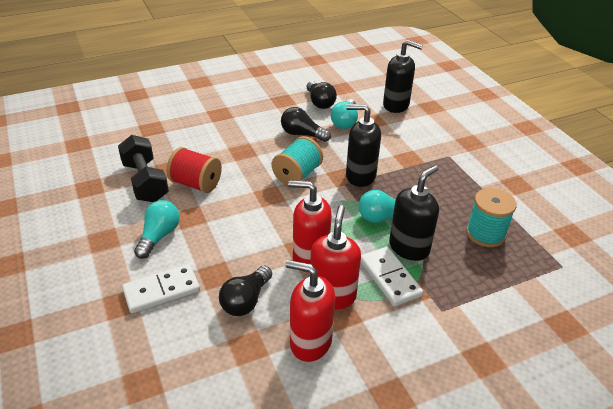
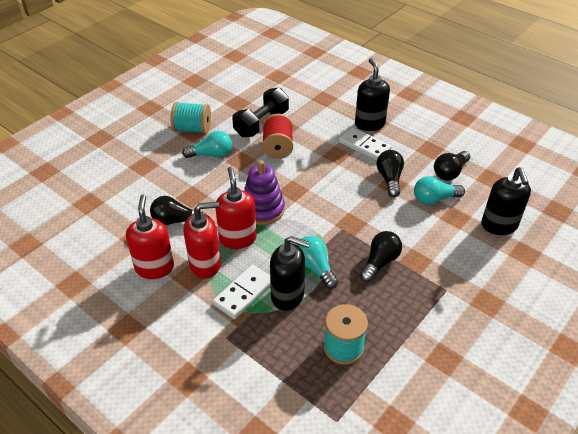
camera: 65 degrees right, 5 degrees up
white domino [122,264,200,313] -> white domino moved to [339,127,392,161]
turquoise spool [272,136,323,186] -> turquoise spool moved to [171,101,211,134]
black soap dispenser [346,104,381,187] -> black soap dispenser moved to [355,58,390,131]
none -> purple stacking toy [244,160,285,225]
none -> black light bulb [360,231,402,282]

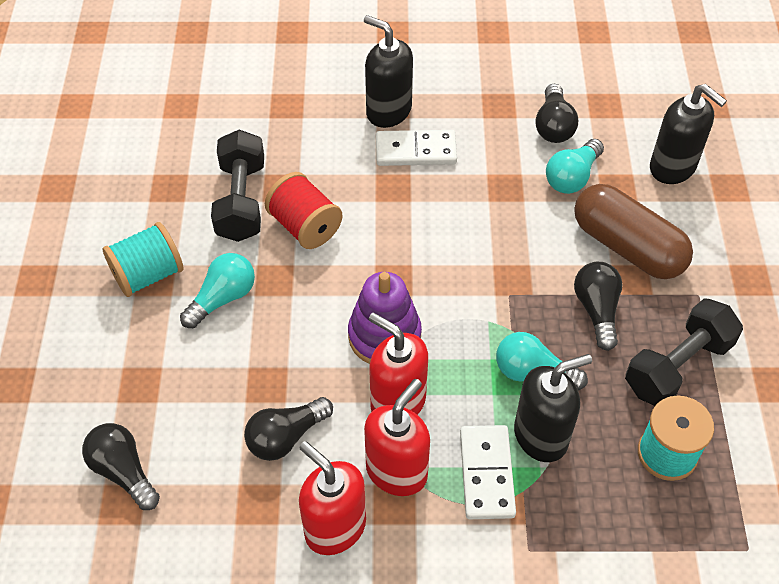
camera: 40 degrees left, 10 degrees up
black light bulb [377,150,404,197] -> black light bulb moved to [82,423,160,510]
none -> brown capsule [574,184,693,279]
none -> black dumbbell [625,298,743,406]

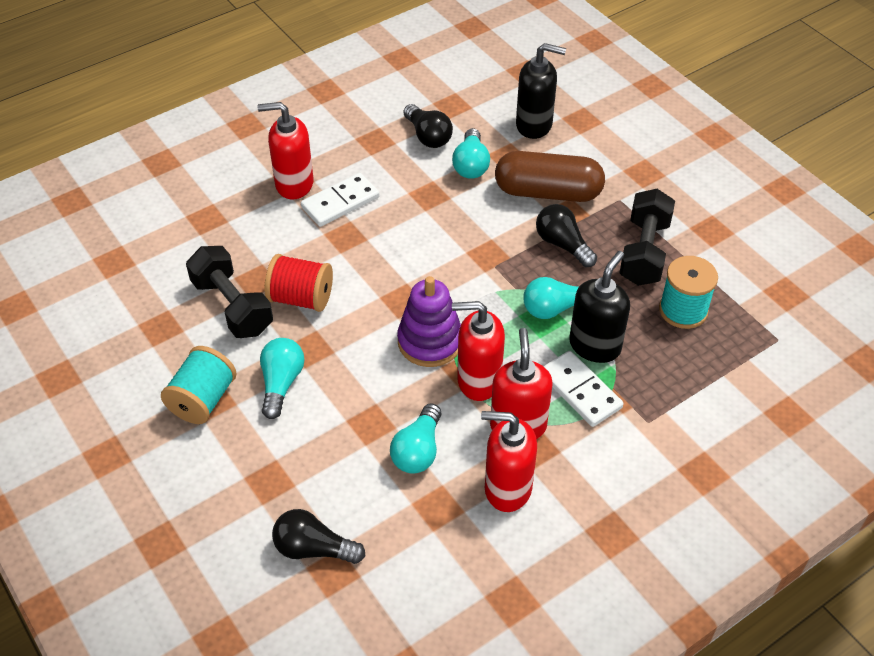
camera: 35 degrees left, 5 degrees down
black light bulb [244,397,333,461] -> turquoise light bulb [390,403,441,474]
black soap dispenser [364,15,413,128] -> red soap dispenser [257,102,313,200]

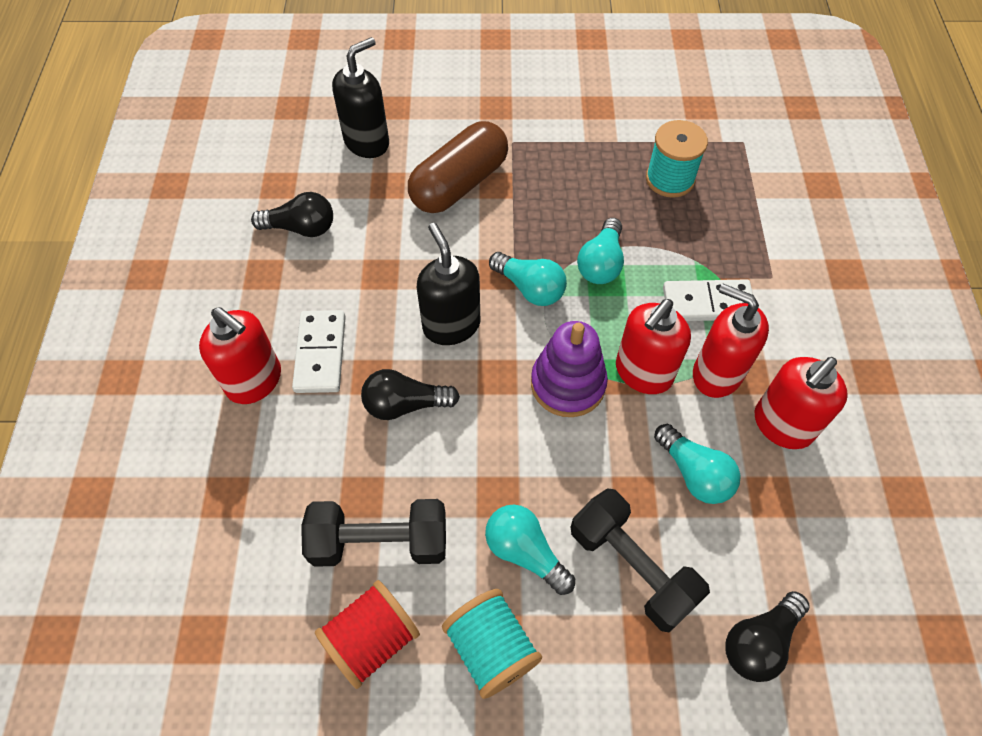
camera: 55 degrees left, 10 degrees up
red soap dispenser [257,102,313,200] -> red soap dispenser turned 90 degrees counterclockwise [199,307,281,404]
red spool [264,254,333,312] -> red spool moved to [315,580,420,689]
turquoise light bulb [452,128,490,179] -> turquoise light bulb moved to [489,252,567,306]
black light bulb [536,204,597,267] -> black light bulb moved to [361,369,460,420]
black soap dispenser [569,251,630,363] -> black soap dispenser moved to [417,223,480,345]
black dumbbell [619,189,675,286] -> black dumbbell moved to [571,488,710,633]

